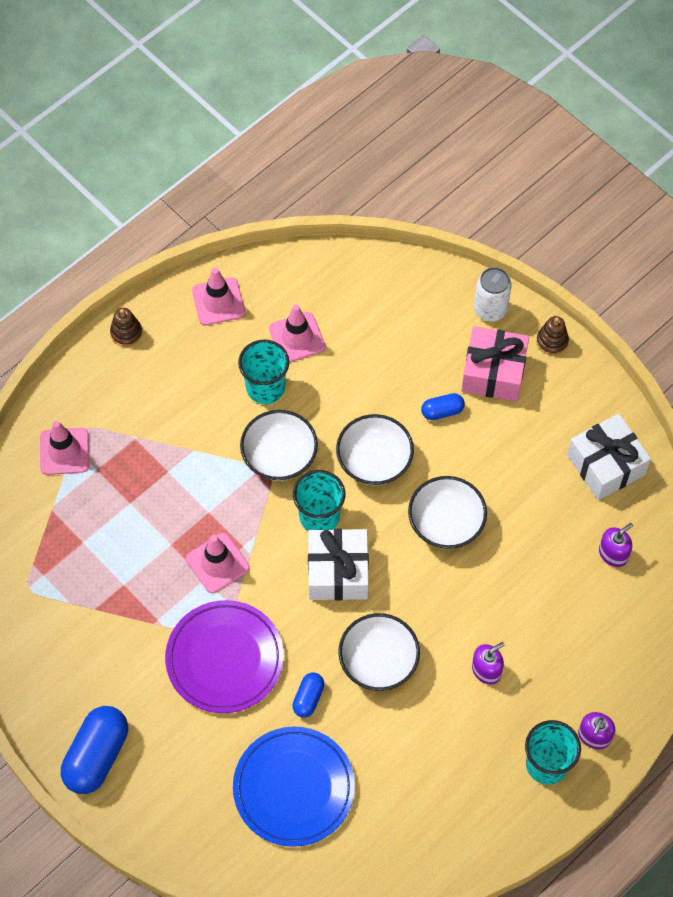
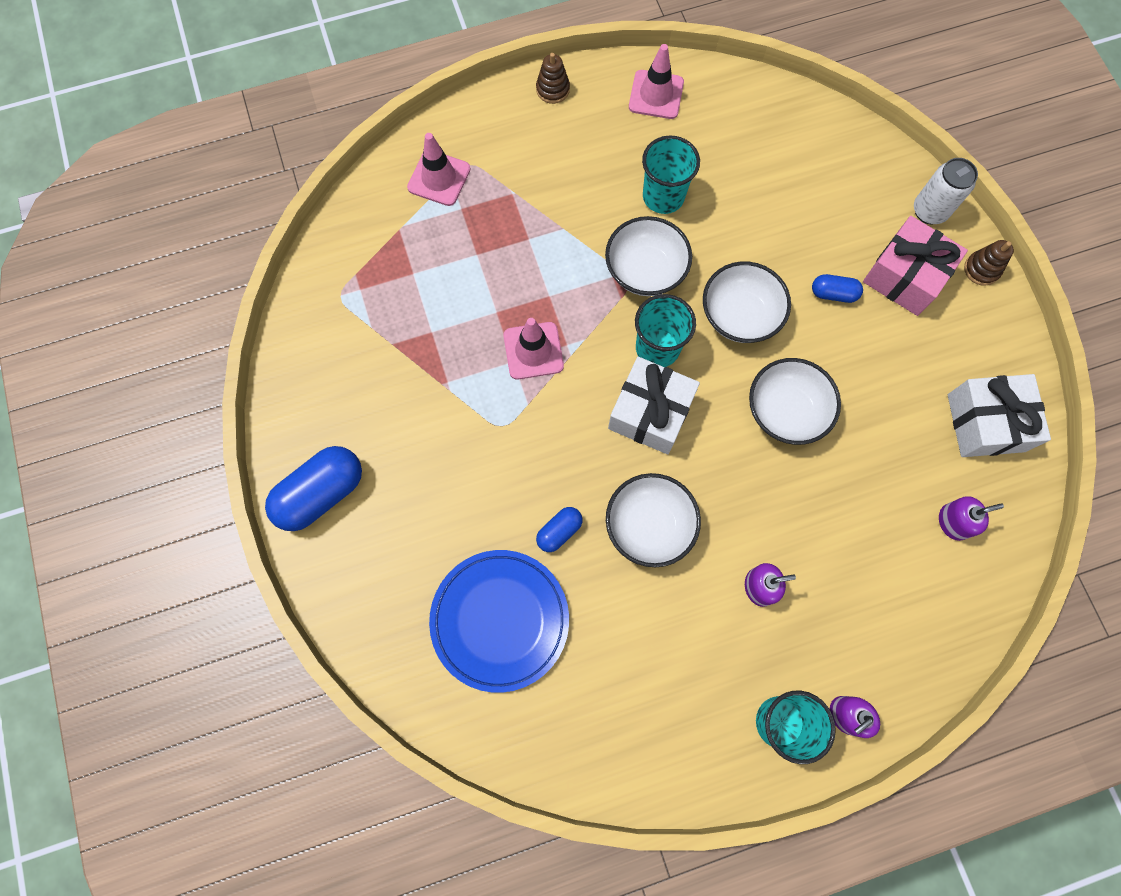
camera: 25 degrees right, 10 degrees up
purple plate [165,600,284,713] -> none
pink traffic cone [269,305,326,363] -> none

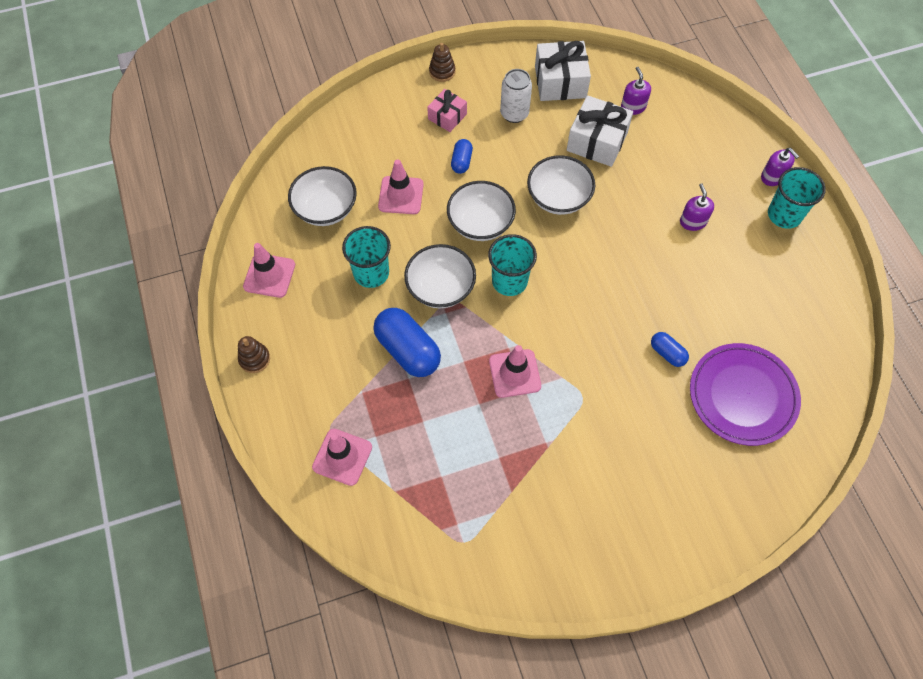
camera: 90 degrees left, 10 degrees down
blue capsule [265,446,362,531] -> blue capsule moved to [374,308,441,377]
blue plate [429,550,569,693] -> purple plate [690,343,801,446]
white bowl [606,473,701,567] -> white bowl moved to [288,166,357,226]
white gift [608,357,700,454] -> white gift moved to [567,95,633,167]
pink gift [863,216,968,316] -> pink gift [427,89,467,132], size x0.60
white can [914,158,978,224] -> white can moved to [500,69,532,123]
none -> pink traffic cone [378,159,424,214]

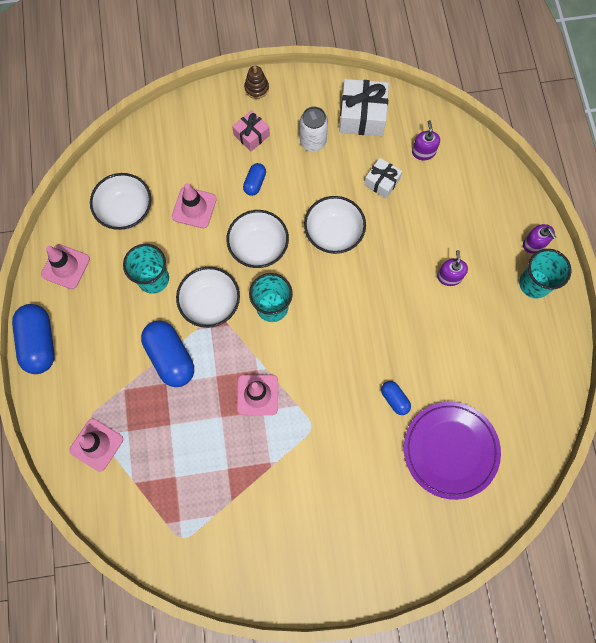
camera: 10 degrees right, 10 degrees up
brown stacking toy [238,336,270,373] -> blue capsule [12,304,55,374]
white gift [567,95,633,167] -> white gift [364,158,402,199], size x0.60

